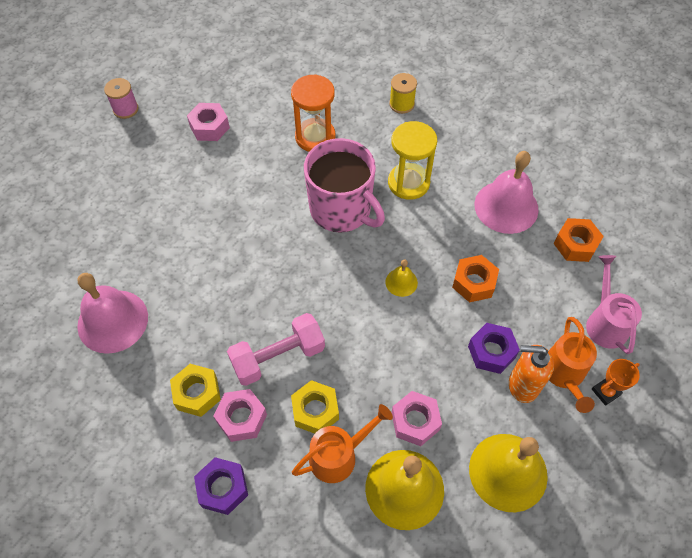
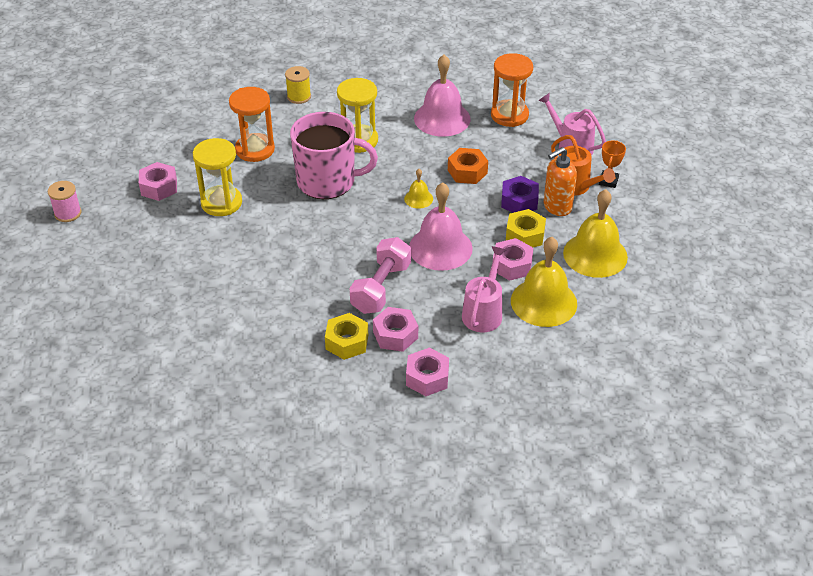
camera: 40 degrees left, 15 degrees down
pink bell [77,273,148,354] -> pink bell moved to [409,182,473,271]
purple nut [194,457,248,515] -> pink nut [406,348,449,396]
yellow nut [291,380,339,434] -> yellow nut moved to [506,209,546,247]
orange watering can [292,404,393,483] -> pink watering can [462,246,506,332]
orange nut [553,218,604,262] -> orange hourglass [491,53,533,127]
none -> yellow hourglass [193,138,242,216]

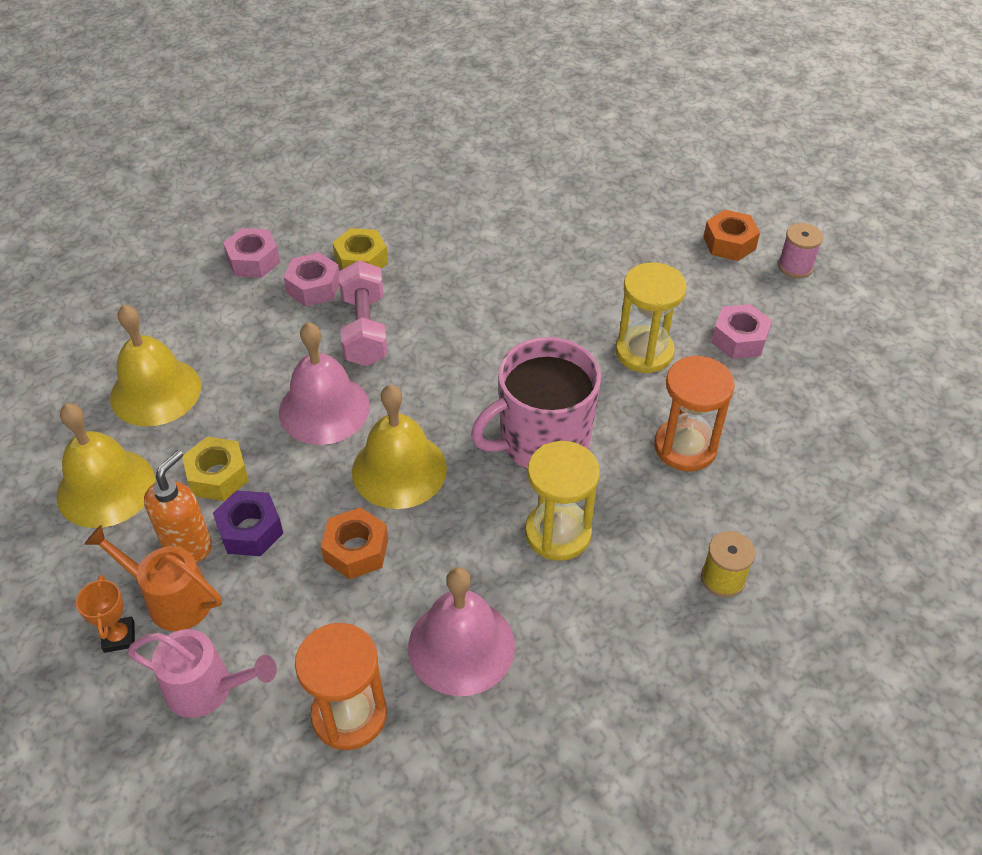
camera: 150 degrees right, 5 degrees up
yellow bell [404,169,433,209] -> yellow bell [352,385,447,509], size x2.10
pink watering can [462,246,506,332] -> none
pink nut [493,238,534,281] -> none
none -> orange nut [703,210,760,261]

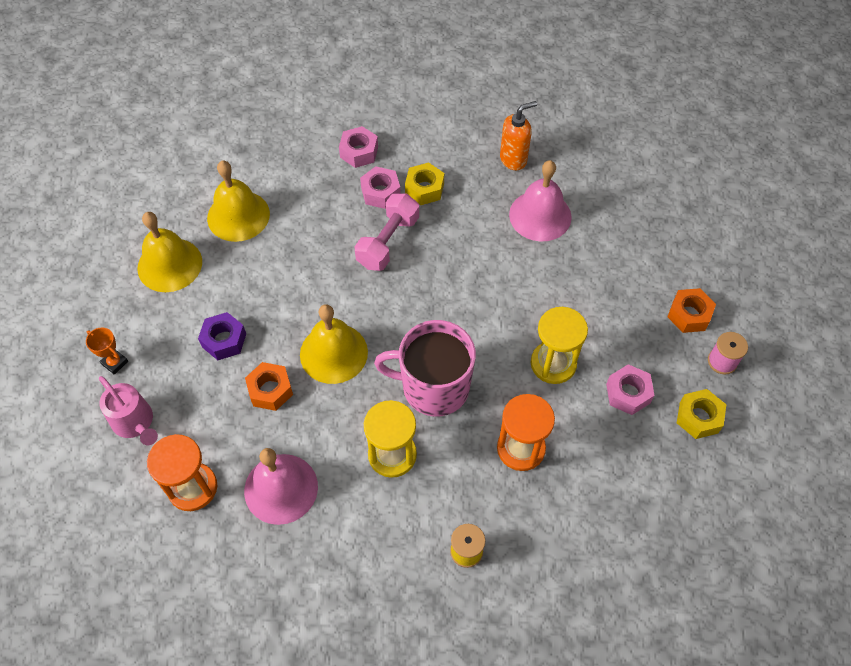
camera: 35 degrees right, 10 degrees up
orange trophy [76,575,135,653] -> orange trophy turned 75 degrees counterclockwise [86,327,128,375]
orange watering can [84,525,222,631] -> none
orange soap dispenser [144,450,212,562] -> orange soap dispenser moved to [500,101,537,170]
yellow nut [182,437,249,501] -> yellow nut moved to [677,389,726,439]
pink bell [279,322,370,445] -> pink bell moved to [509,160,572,241]

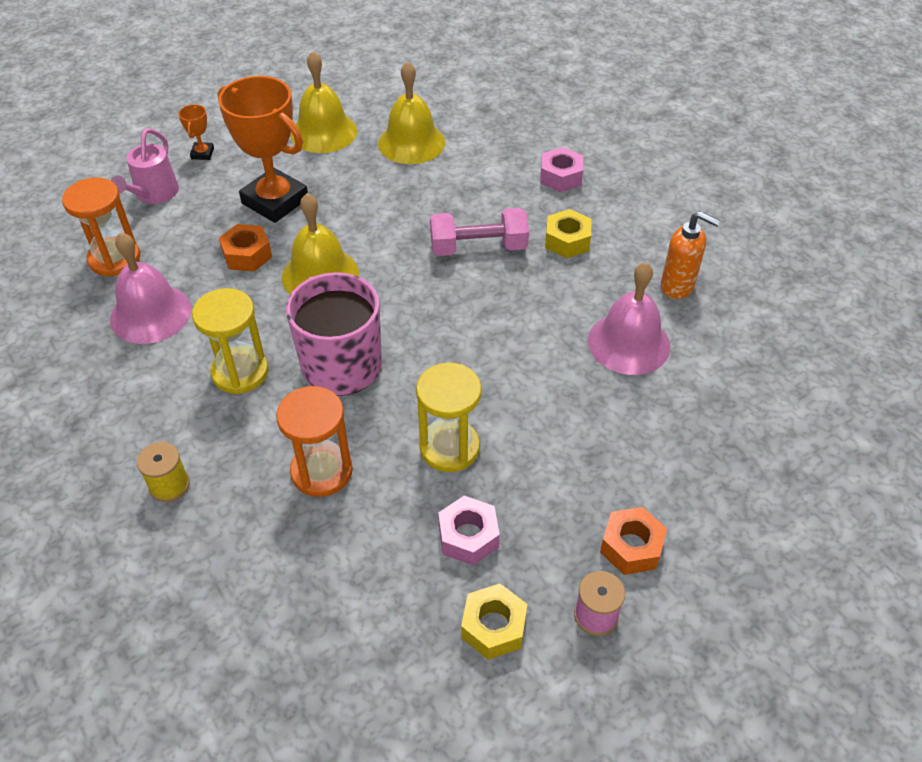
camera: 55 degrees right, 10 degrees down
purple nut [198,312,246,360] -> orange trophy [218,76,308,223]
pink nut [360,166,401,209] -> none

